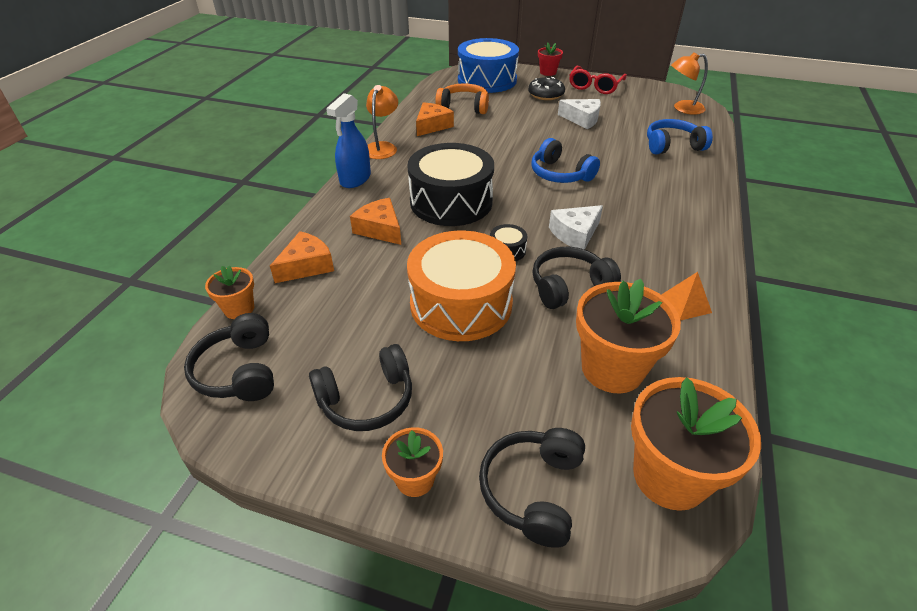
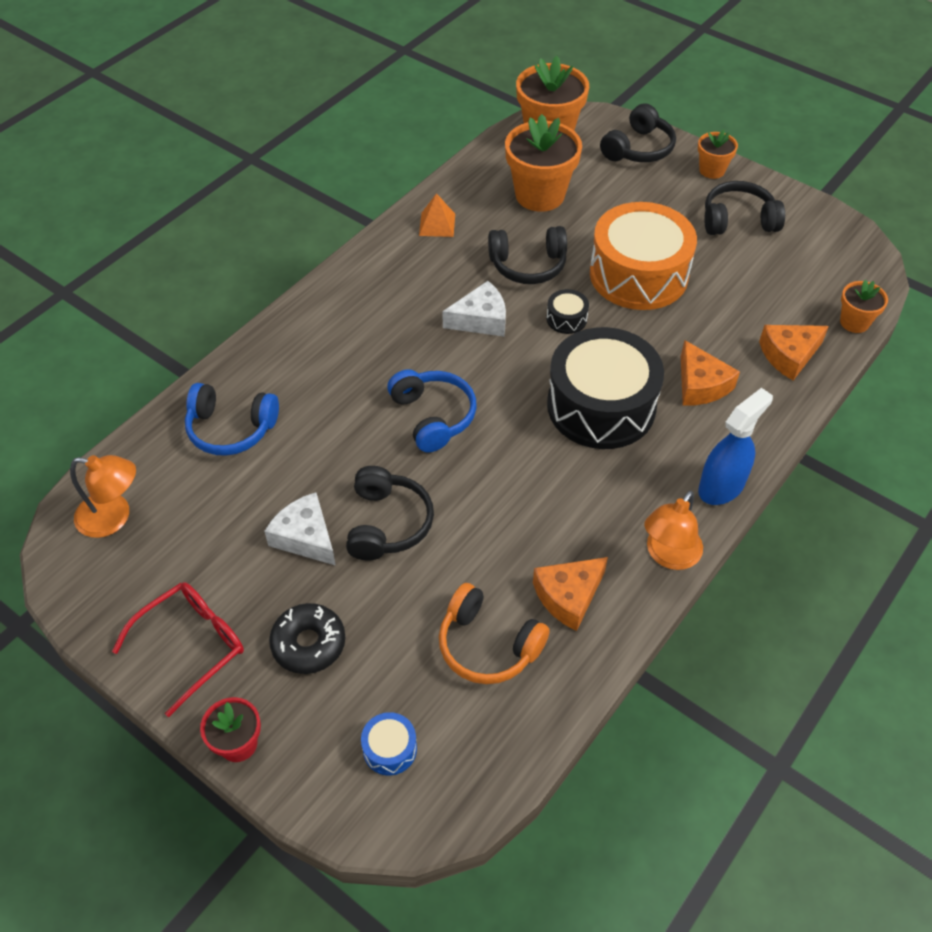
camera: 160 degrees left, 10 degrees up
black headphones [184,313,274,401] -> black headphones moved to [346,466,434,561]
blue drum [458,38,519,93] -> blue drum [361,712,417,775], size x0.40

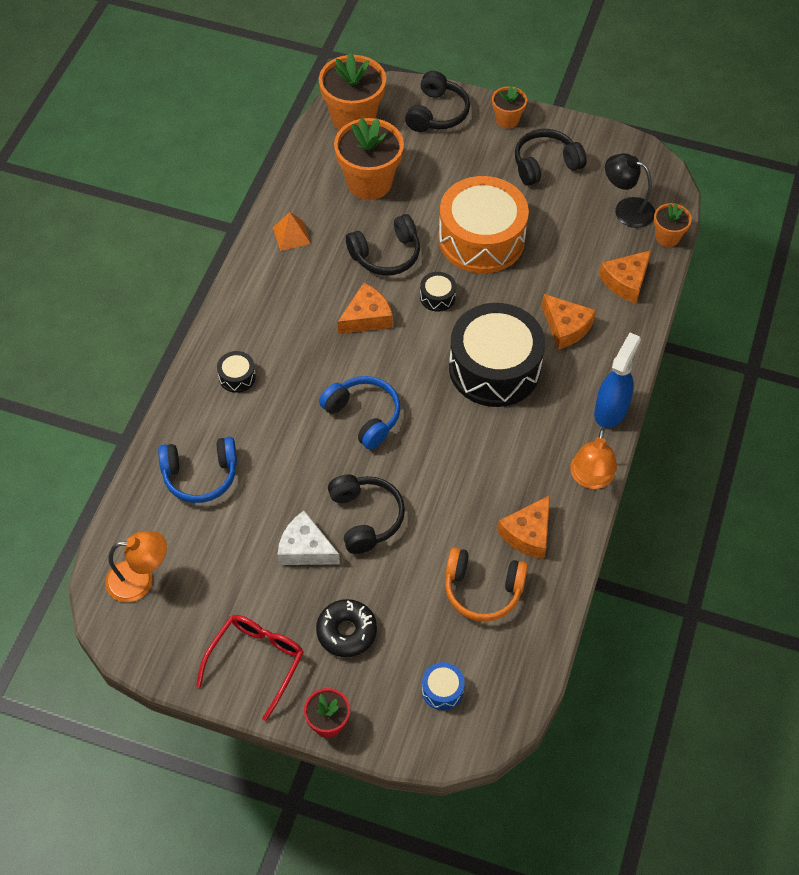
camera: 20 degrees left, 5 degrees up
white cheese [442,281,506,337] -> orange cheese [338,283,393,334]
none -> black drum [217,351,256,393]
none -> black lamp [605,153,655,228]

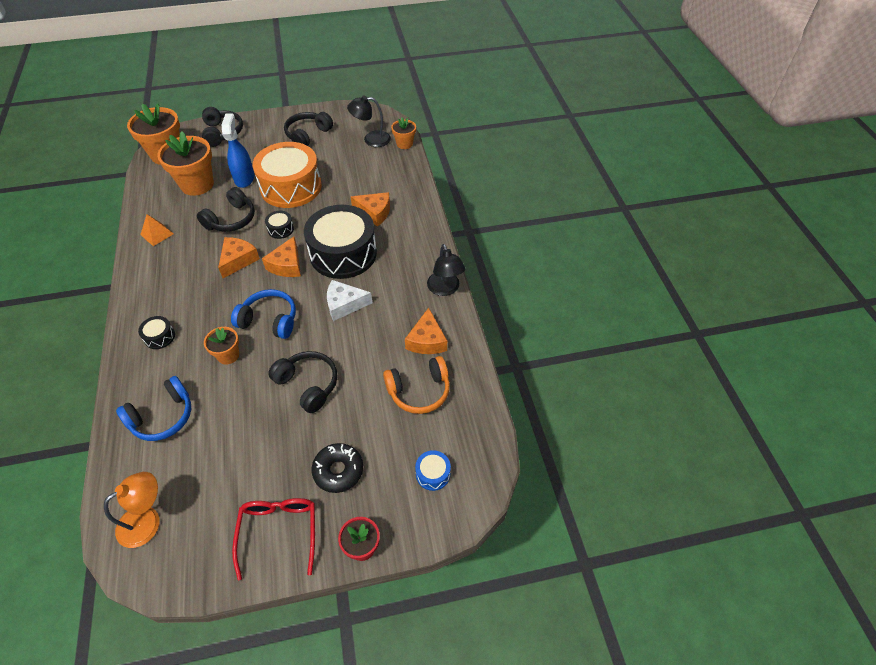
camera: 30 degrees left, 5 degrees down
white cheese [277,511,340,565] -> white cheese moved to [327,280,372,321]
orange flower pot [492,86,527,129] -> orange flower pot moved to [204,327,239,364]
orange lamp [570,429,617,489] -> black lamp [427,244,465,296]
blue spray bottle [594,333,641,428] -> blue spray bottle moved to [221,113,254,188]
orange cheese [599,250,651,303] -> orange cheese moved to [262,236,301,277]

